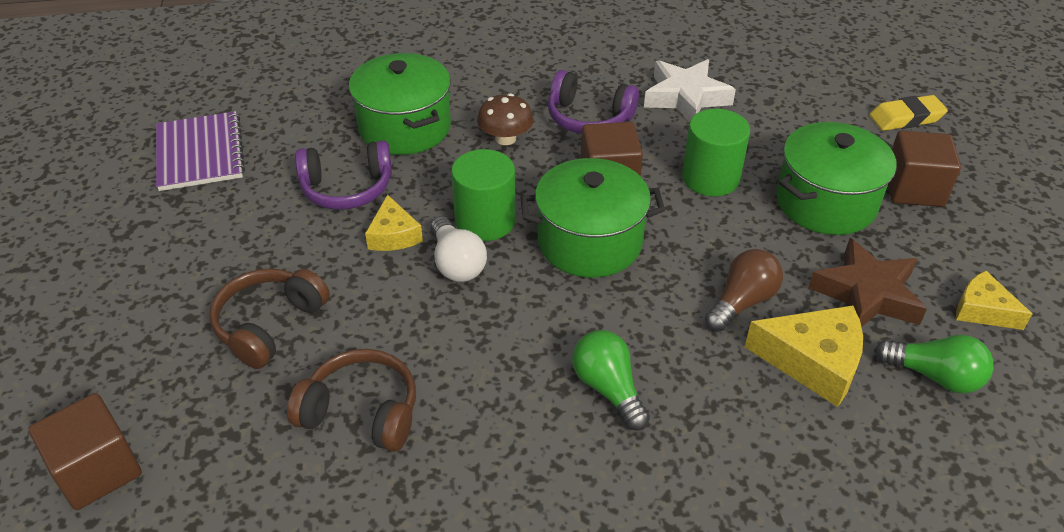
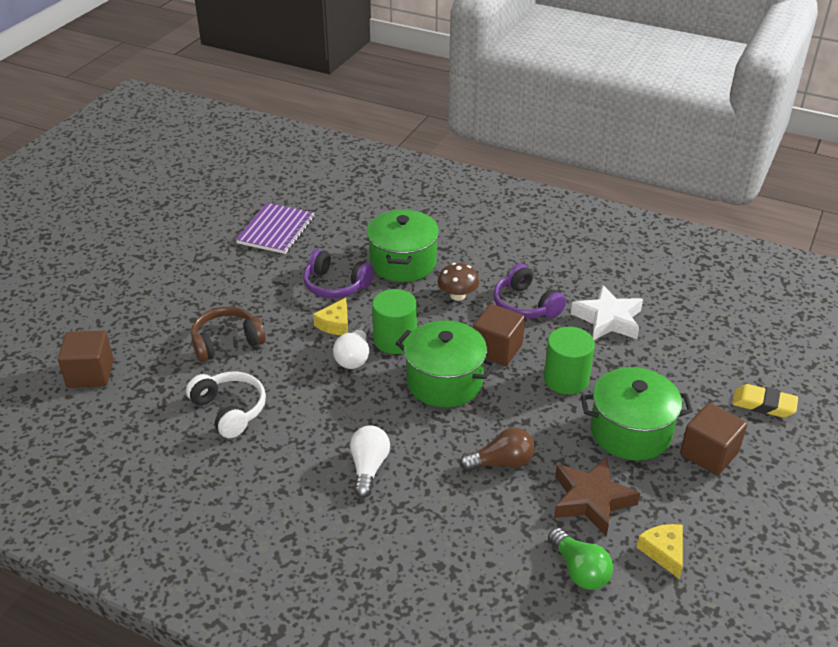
camera: 35 degrees right, 5 degrees down
brown headphones [287,349,416,452] -> white headphones [186,372,266,438]
green light bulb [572,330,650,431] -> white light bulb [350,425,390,498]
yellow cheese [745,305,863,407] -> none

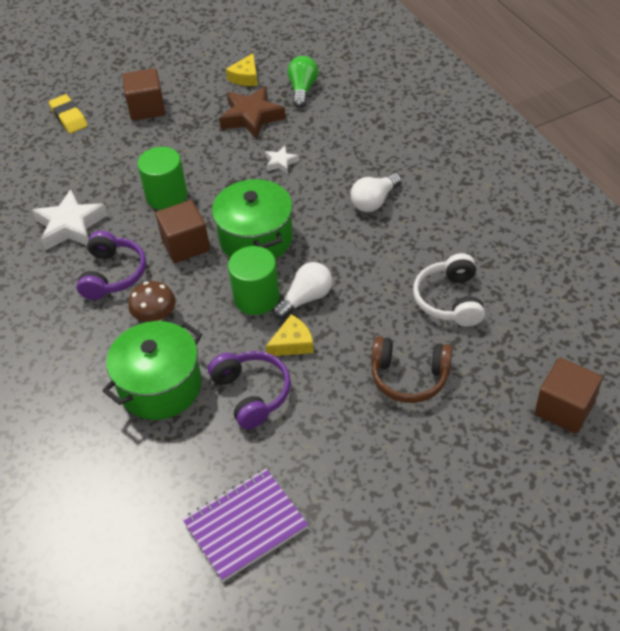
camera: 140 degrees left, 10 degrees up
brown light bulb [460,427,535,471] -> white star [265,145,299,174]
green pot [581,367,693,461] -> none

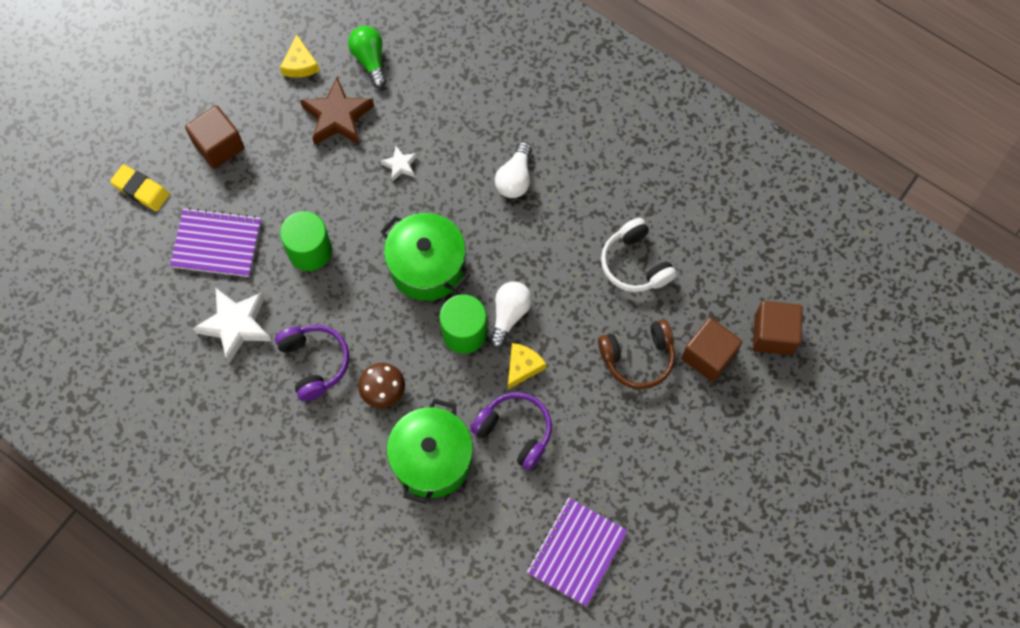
camera: 30 degrees left, 20 degrees up
brown cube [156,200,210,263] -> brown cube moved to [682,318,742,382]
none -> purple notebook [170,208,261,277]

